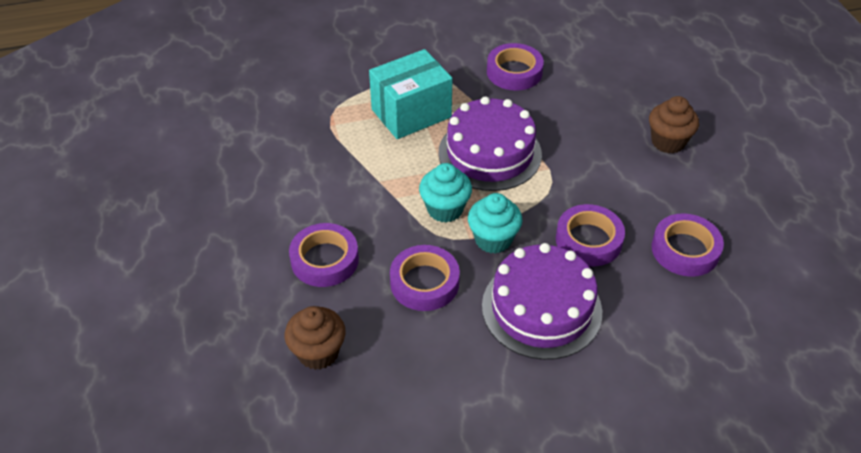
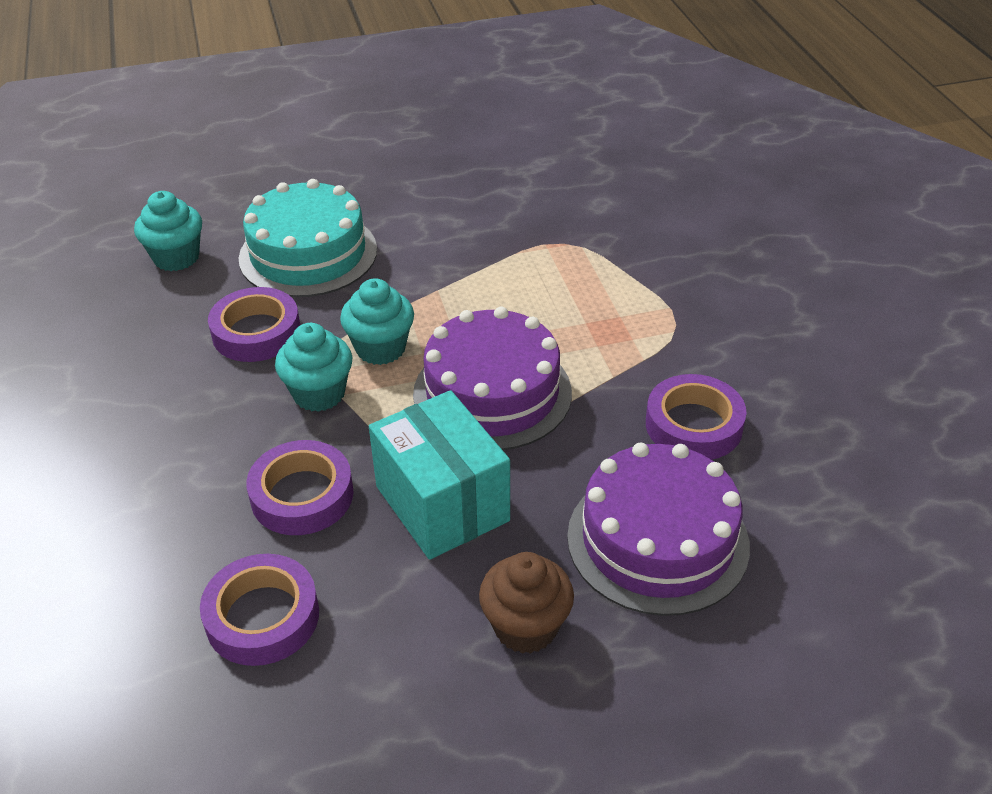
camera: 90 degrees right, 5 degrees down
brown cupcake [285,306,346,370] -> turquoise cupcake [134,191,202,271]
purple tape [289,223,359,287] -> turquoise cake [239,179,377,297]
turquoise box [369,49,453,139] -> turquoise box moved to [369,390,510,560]
purple cake [482,243,602,360] -> purple cake moved to [567,443,750,616]

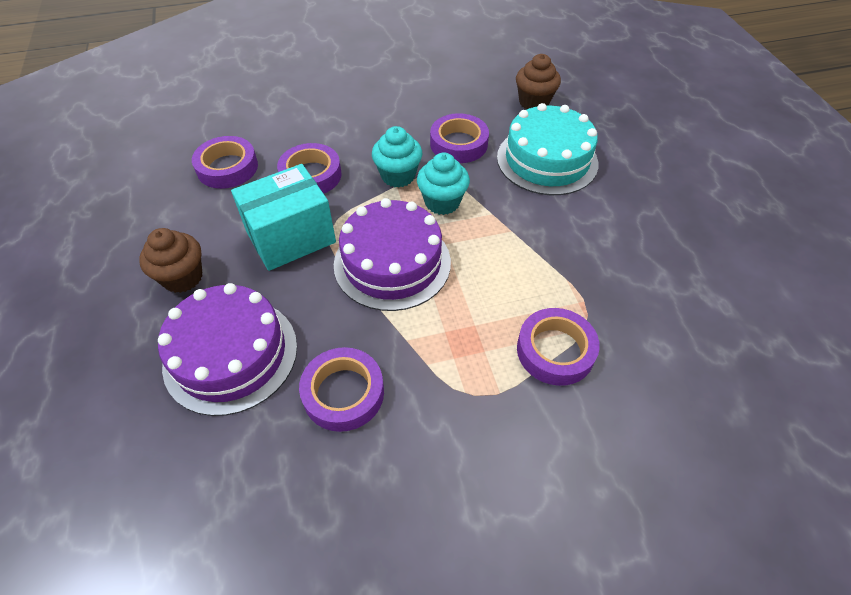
camera: 90 degrees right, 10 degrees up
turquoise cupcake [134,191,202,271] -> brown cupcake [516,54,561,109]
none -> purple tape [517,308,600,386]

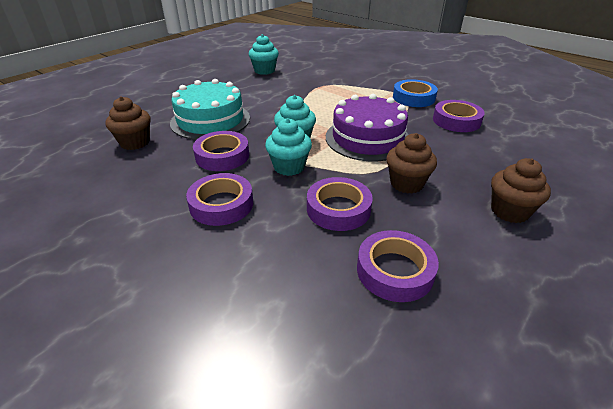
camera: 125 degrees left, 15 degrees down
purple cake [158,283,297,416] -> none
turquoise box [231,164,336,271] -> brown cupcake [387,133,437,194]
purple tape [517,308,600,386] -> purple tape moved to [186,173,253,226]
none -> turquoise cupcake [249,34,279,75]
none -> blue tape [393,79,438,107]

